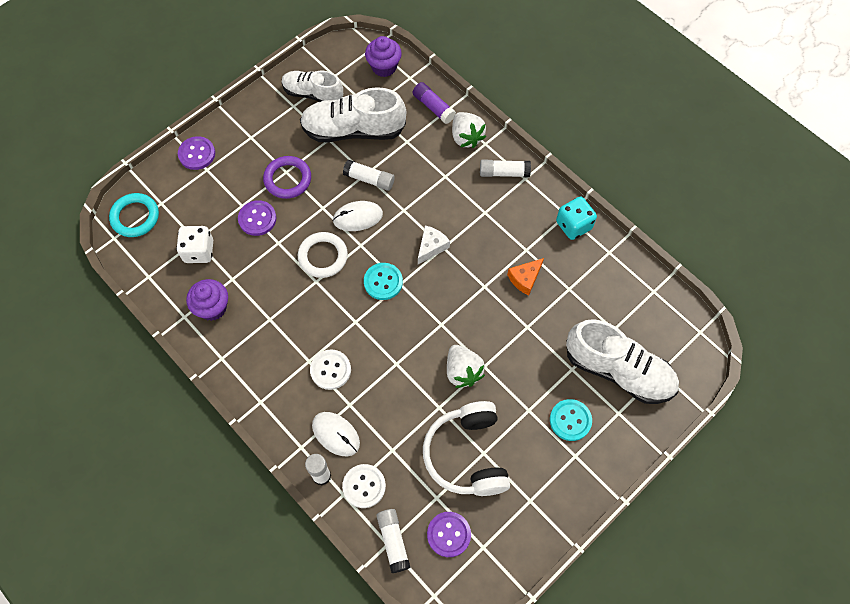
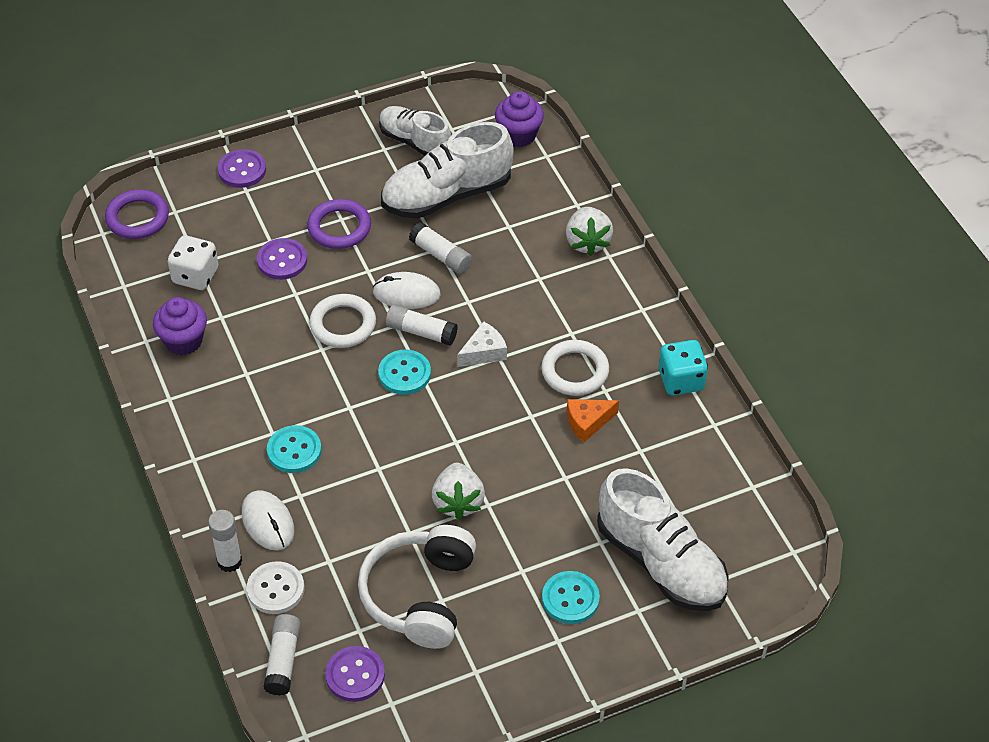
camera: 20 degrees right, 15 degrees down
turquoise ring [109,193,159,237] -> purple ring [105,189,169,239]
white shoe [300,87,406,142] -> white shoe turned 45 degrees counterclockwise [381,122,514,219]
white button [310,349,351,390] -> turquoise button [267,425,322,473]
purple glue stick [413,82,456,124] -> none
white glue stick [480,160,531,177] -> white glue stick moved to [386,305,458,346]
none -> white ring [541,340,609,396]

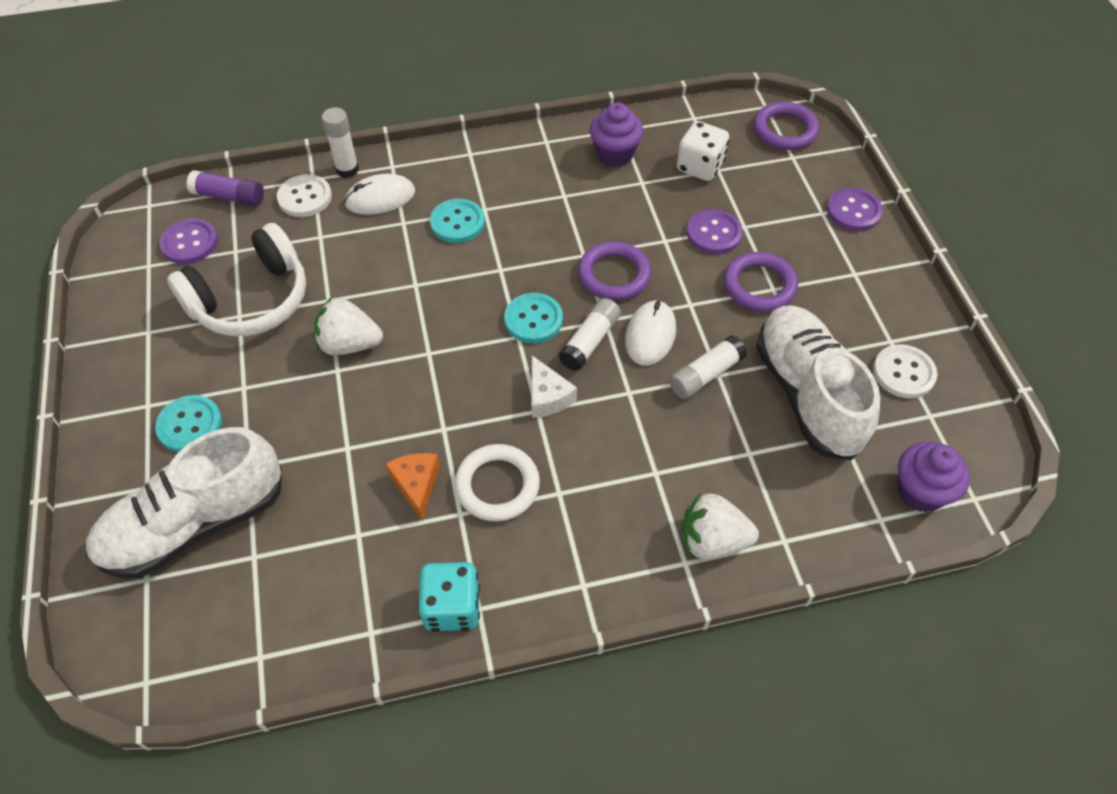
camera: 100 degrees right, 5 degrees up
white glue stick [264,614,301,696] -> purple glue stick [186,170,264,206]
white ring [309,294,376,348] -> purple ring [578,241,651,301]
white headphones [358,525,476,649] -> white headphones turned 120 degrees clockwise [167,223,306,336]
white shoe [379,106,451,156] -> white button [873,344,937,398]

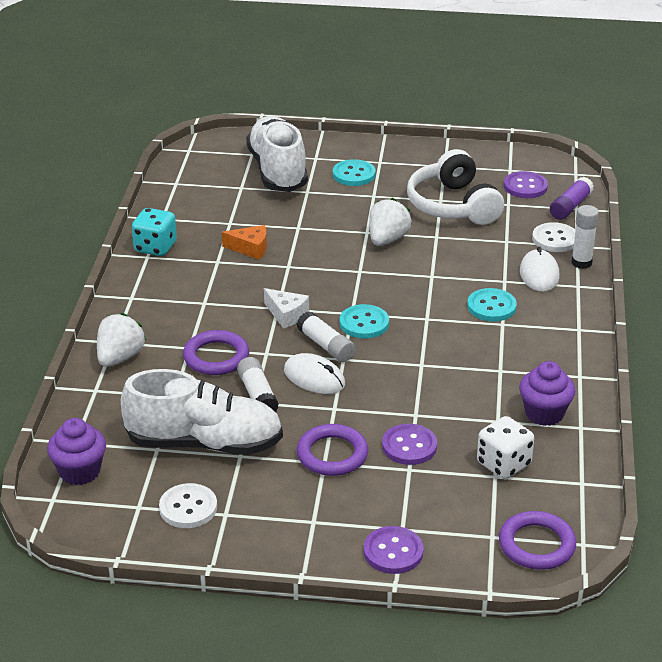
camera: 110 degrees right, 20 degrees down
white ring [454,444,540,522] -> none
white cheese [531,356,577,418] -> white cheese turned 135 degrees counterclockwise [264,288,309,329]
purple ring [578,241,651,301] -> purple ring moved to [183,330,249,375]

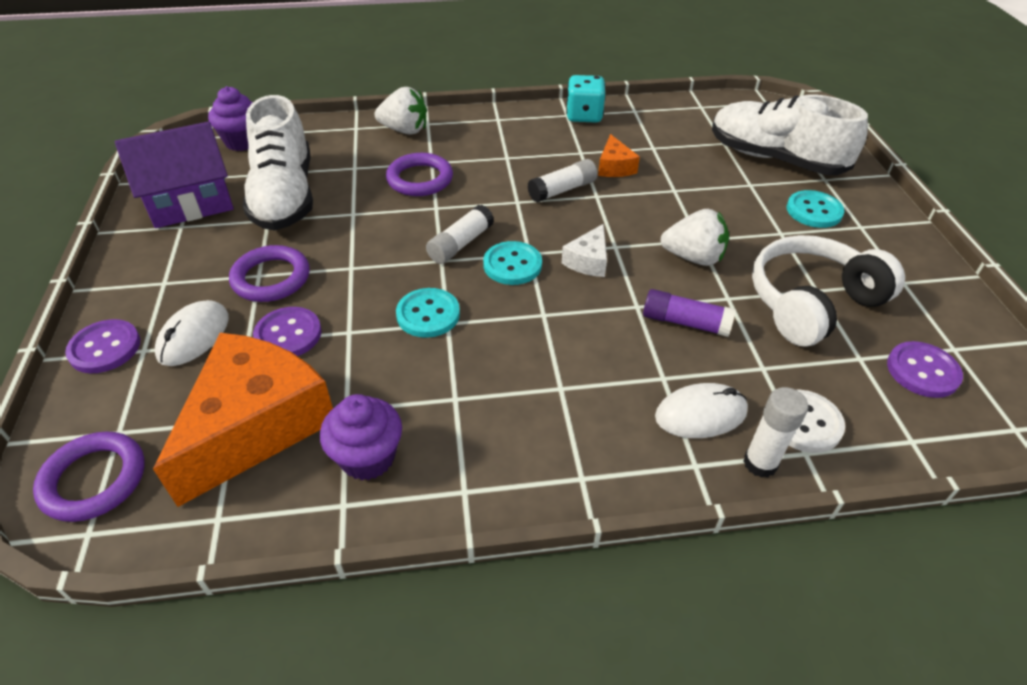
camera: 75 degrees right, 10 degrees up
white button [159,483,217,528] -> purple house [115,122,234,228]
white glue stick [237,357,279,412] -> white glue stick moved to [527,159,597,203]
white shoe [246,116,308,192] -> white shoe turned 120 degrees counterclockwise [712,95,868,175]
white cheese [264,288,309,329] -> white cheese moved to [562,224,607,277]
white mouse [284,353,345,394] -> white mouse moved to [155,300,229,366]
turquoise button [467,288,517,321] -> turquoise button moved to [396,288,460,338]
white dice [477,416,534,479] -> orange cheese [153,333,333,507]
purple glue stick [550,177,594,220] -> purple glue stick moved to [643,289,736,337]

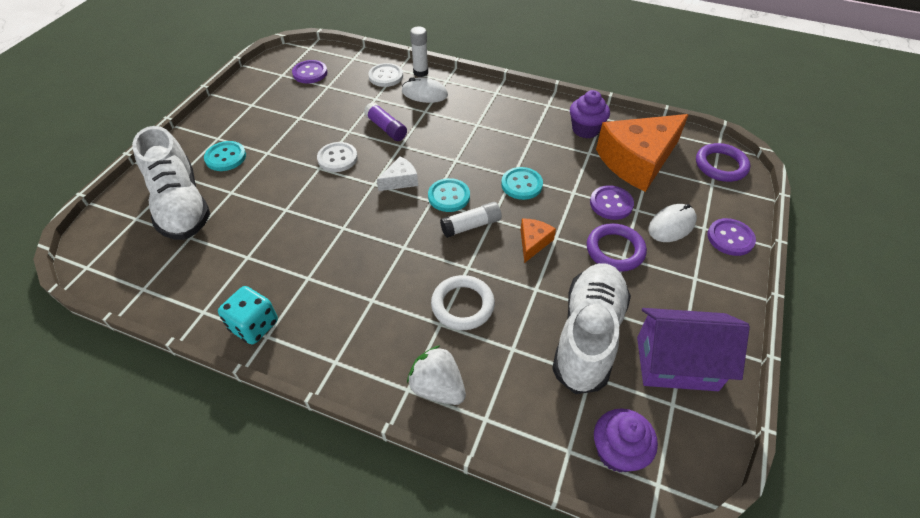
camera: 150 degrees left, 5 degrees up
purple ring [386,153,453,196] -> white ring [431,275,495,330]
white glue stick [527,159,597,203] -> none
orange cheese [598,134,640,177] -> orange cheese moved to [520,218,556,263]
white strawberry [660,209,729,266] -> white button [317,142,358,172]
white headphones [752,235,905,346] -> none

